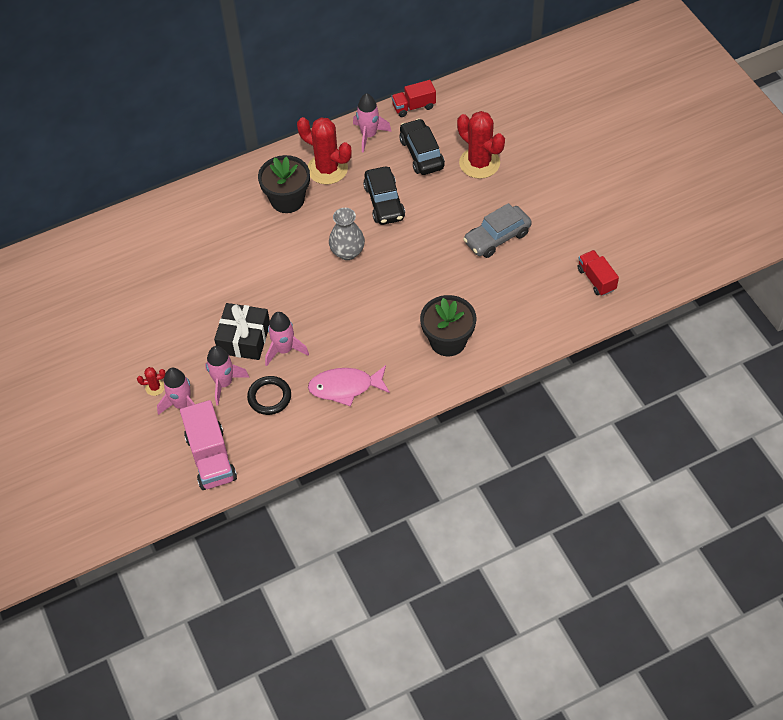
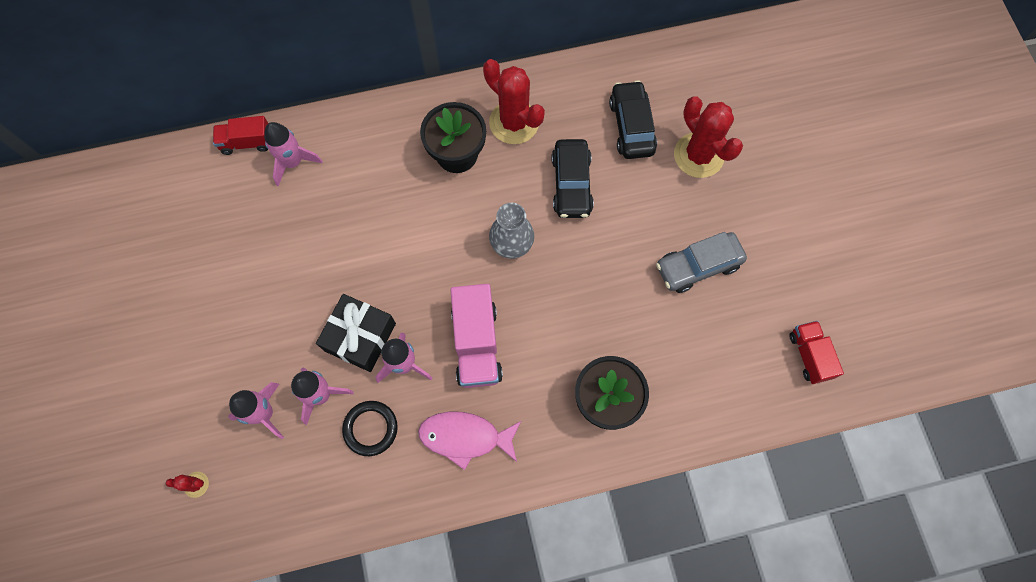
camera: 10 degrees right, 15 degrees up
red cactus [137,367,166,396] -> red cactus moved to [166,472,209,498]
pink truck [180,400,237,490] -> pink truck moved to [450,284,503,388]
pink rocket [353,93,392,153] -> pink rocket moved to [264,122,323,186]
red truck [391,80,436,117] -> red truck moved to [213,116,268,155]

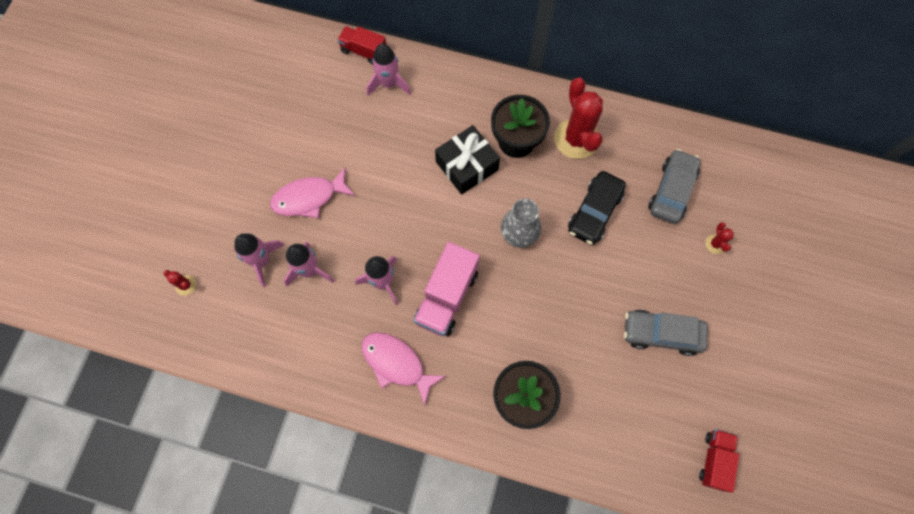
camera: 30 degrees right, 0 degrees up
black gift [316,294,396,372] -> black gift moved to [435,125,500,194]
black ring [342,401,398,456] -> none
black car [609,80,657,159] -> grey car [648,149,701,224]
red cactus [674,96,743,178] -> red cactus [705,222,734,254], size x0.44
none -> pink fish [270,167,355,218]

